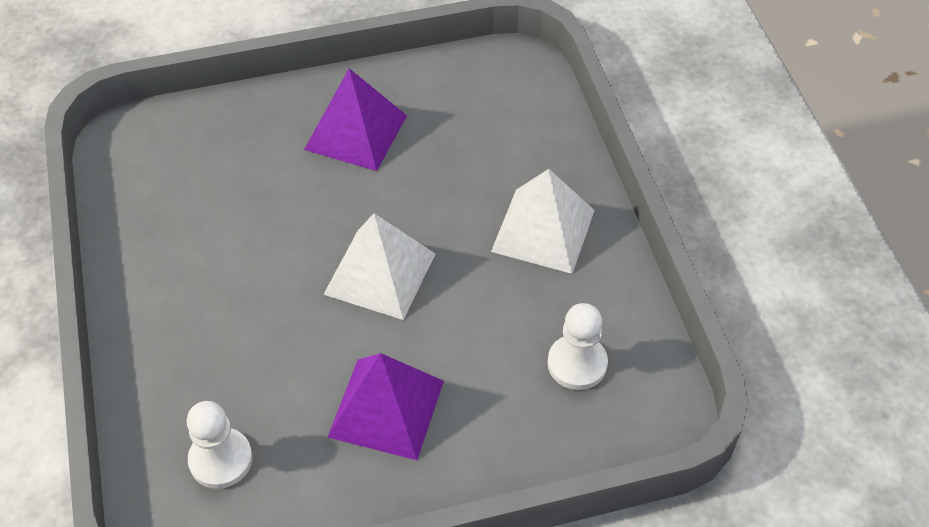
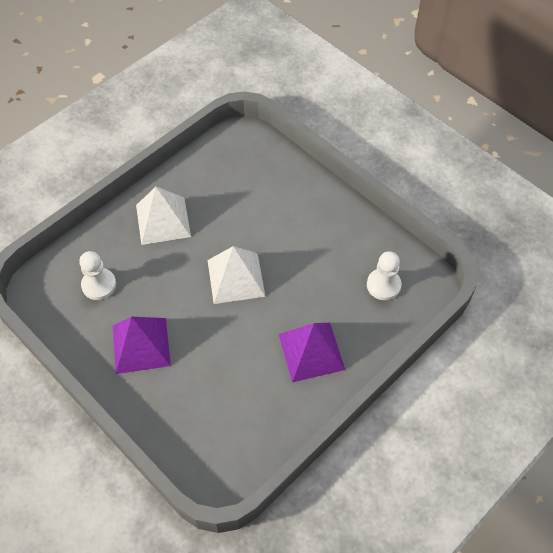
camera: 120 degrees left, 5 degrees up
purple pyramid [328,353,444,460] -> purple pyramid moved to [279,323,345,382]
white pawn [548,303,608,390] -> white pawn moved to [79,251,116,300]

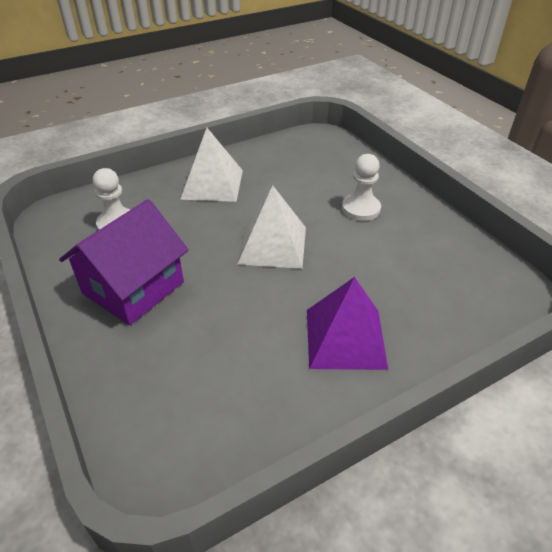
camera: 15 degrees right, 15 degrees down
purple pyramid [113,317,171,374] -> purple house [59,199,188,325]
white pawn [367,251,402,300] -> white pawn moved to [342,154,381,221]

